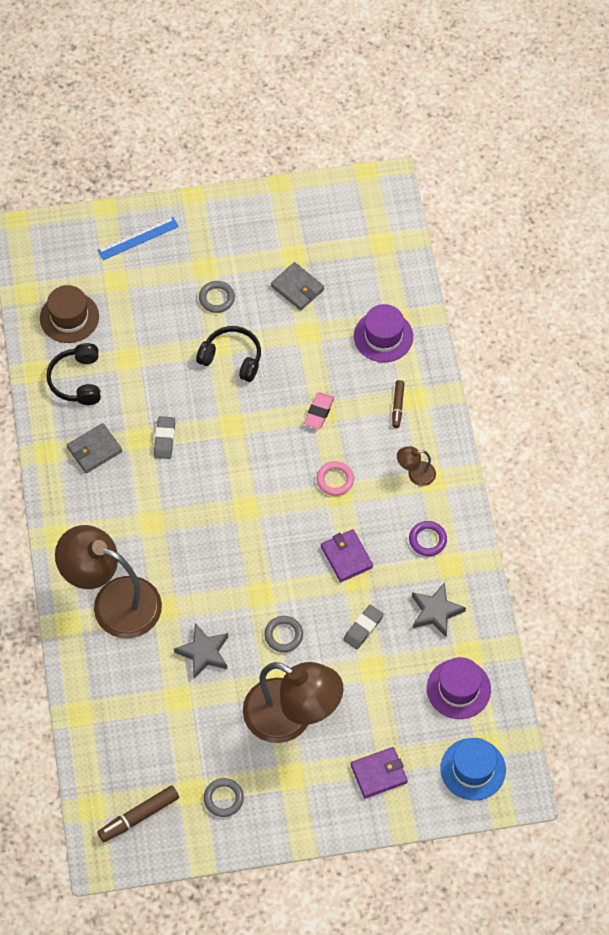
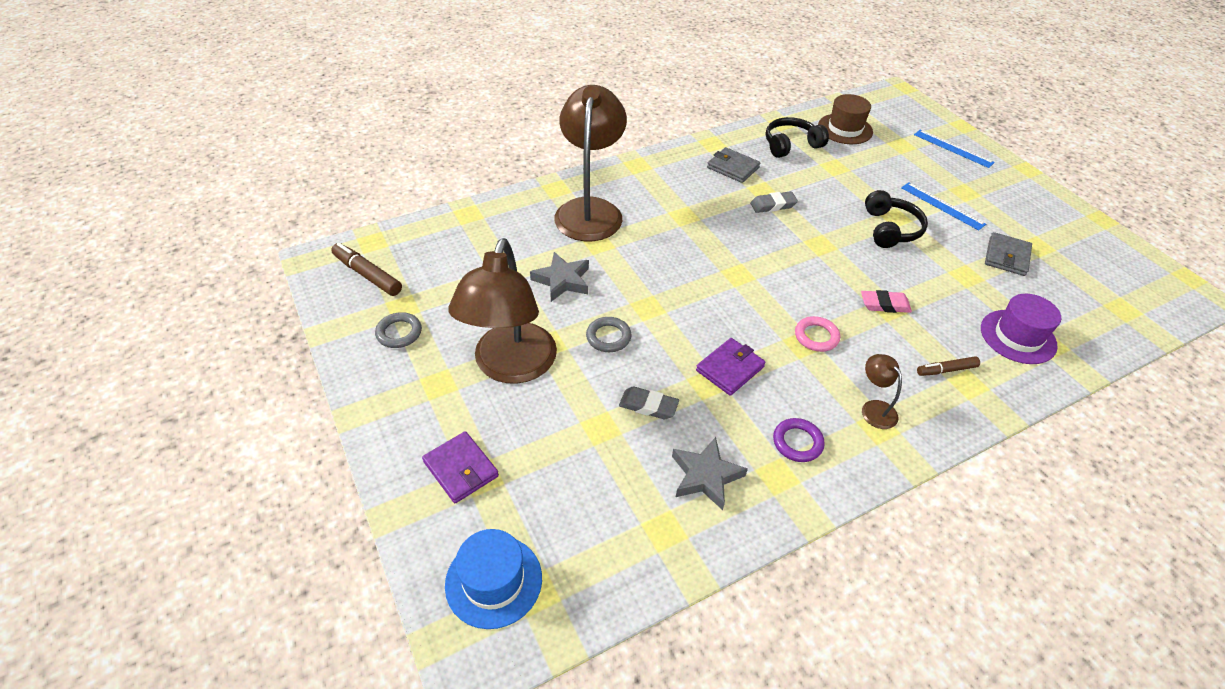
camera: 70 degrees right, 15 degrees down
grey ring [199,281,235,313] -> blue ruler [901,182,986,230]
purple hat [427,657,491,719] -> none

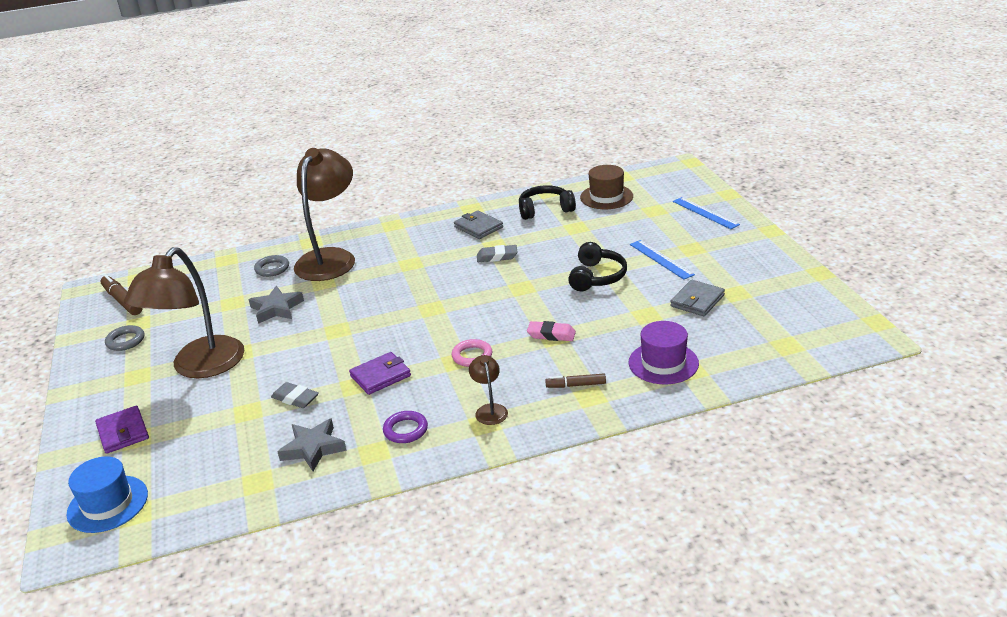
camera: 15 degrees right, 15 degrees down
grey ring [586,317,631,352] -> grey ring moved to [254,255,289,277]

